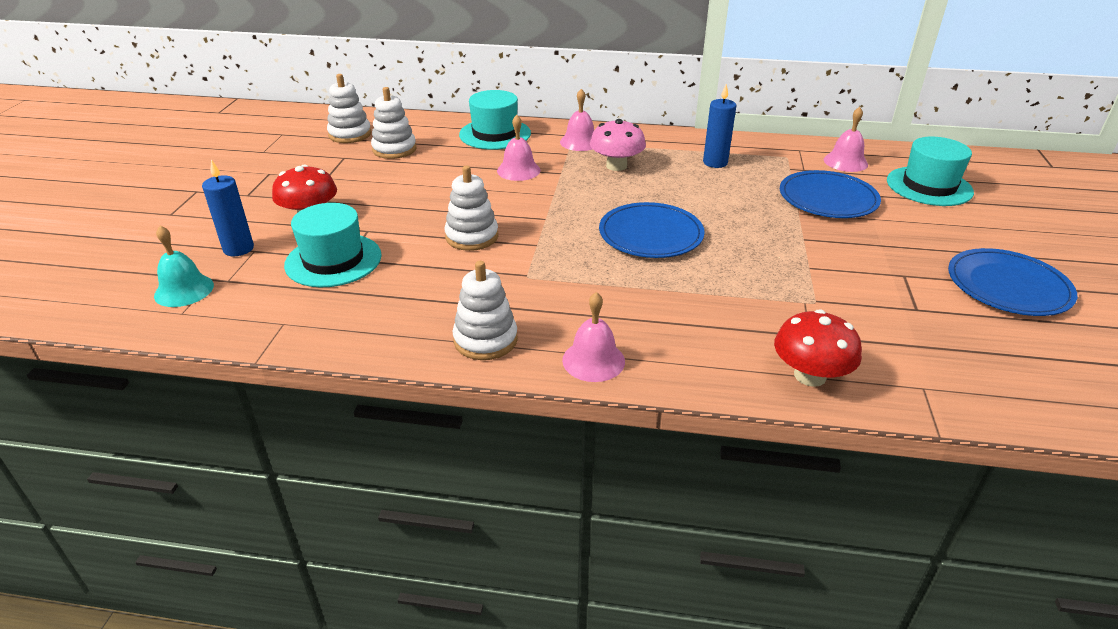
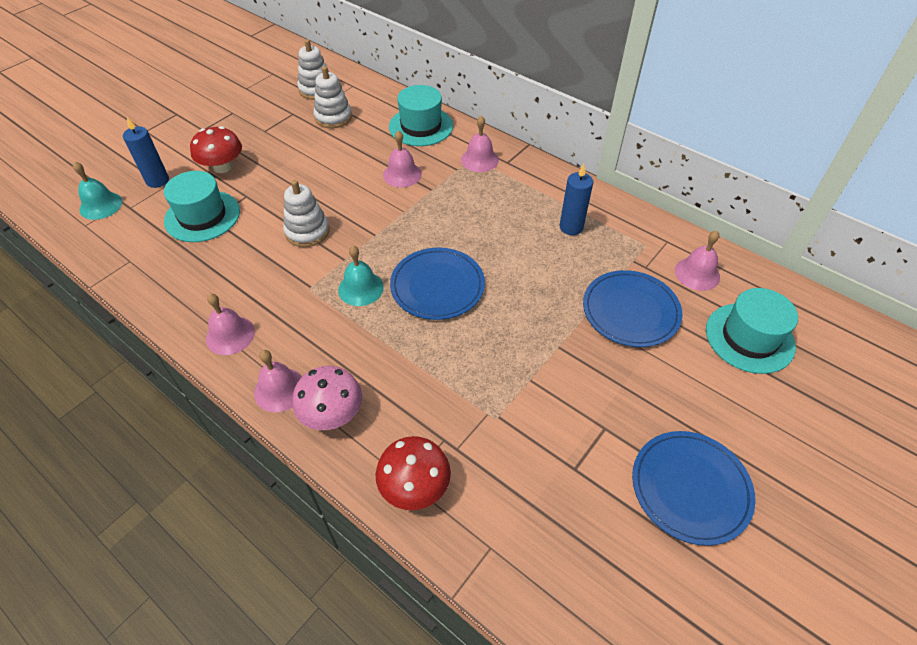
camera: 30 degrees right, 15 degrees up
white stacking toy [452,261,518,360] -> pink bell [206,294,255,355]
pink mushroom [590,119,646,171] -> pink mushroom moved to [292,366,362,430]
none -> turquoise bell [338,246,384,306]

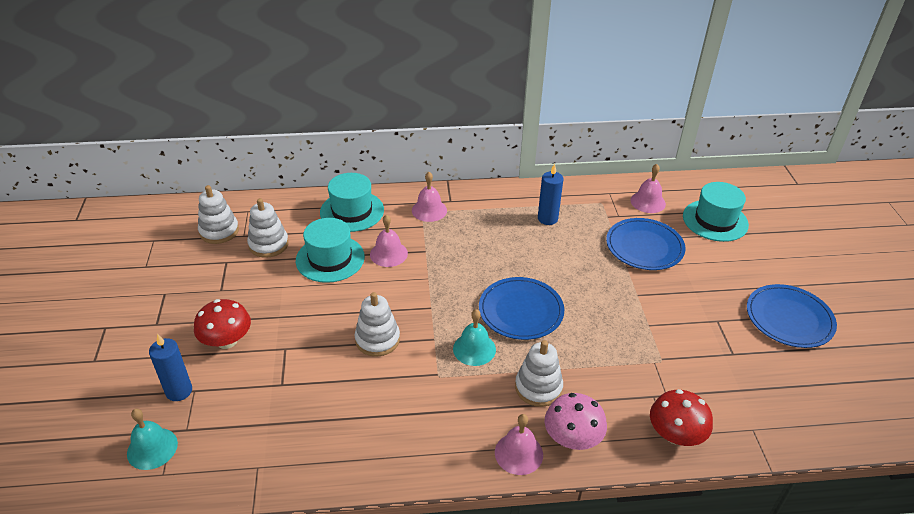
camera: 45 degrees left, 10 degrees down
turquoise hat [164,171,240,242] -> turquoise hat moved to [296,218,365,283]
pink bell [206,294,255,355] -> none
none -> white stacking toy [515,340,563,407]

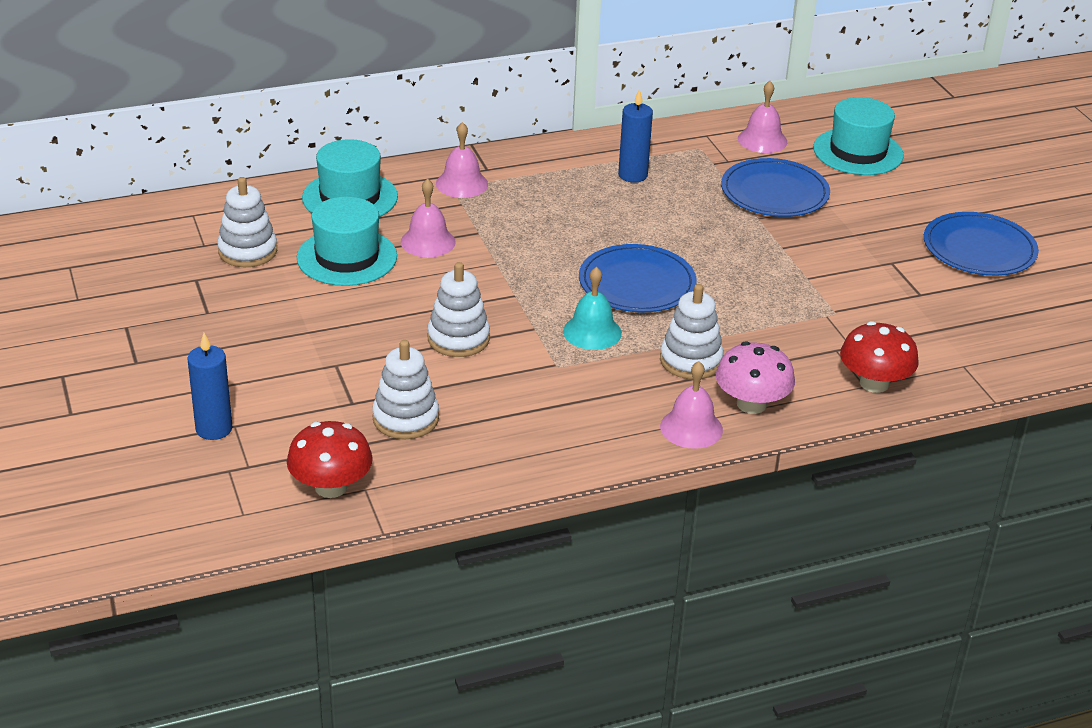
camera: 15 degrees left, 5 degrees down
turquoise bell [127,409,178,470] -> none
red mushroom [194,299,251,349] -> red mushroom moved to [287,421,373,498]
white stacking toy [198,185,239,244] -> white stacking toy moved to [372,340,439,439]

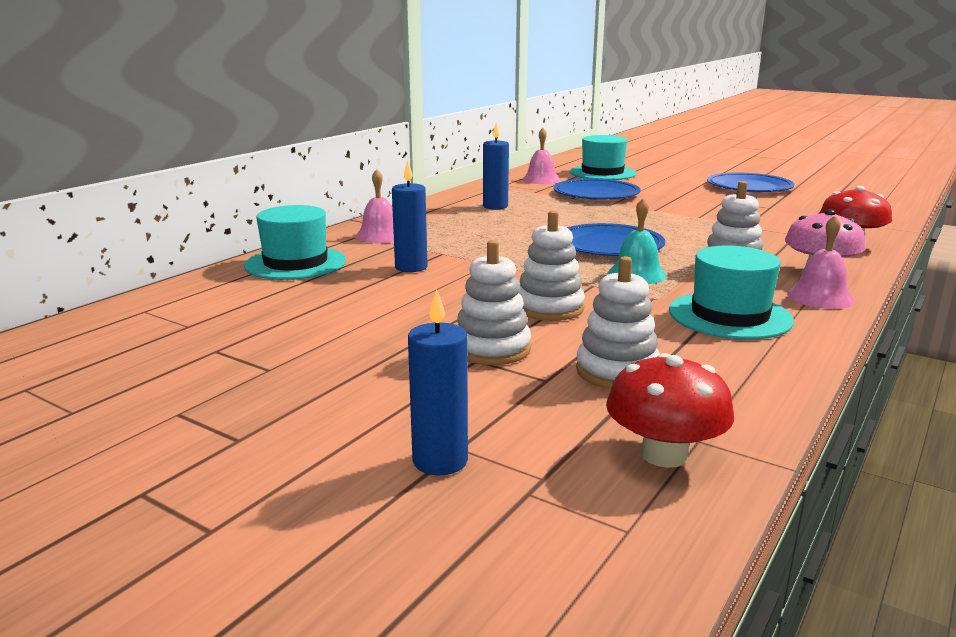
camera: 35 degrees left, 15 degrees down
white stacking toy [217,177,277,267] -> white stacking toy moved to [457,240,531,365]
turquoise hat [297,197,397,286] -> turquoise hat moved to [669,245,794,340]
pink bell [401,178,456,257] -> blue candle [392,161,427,272]

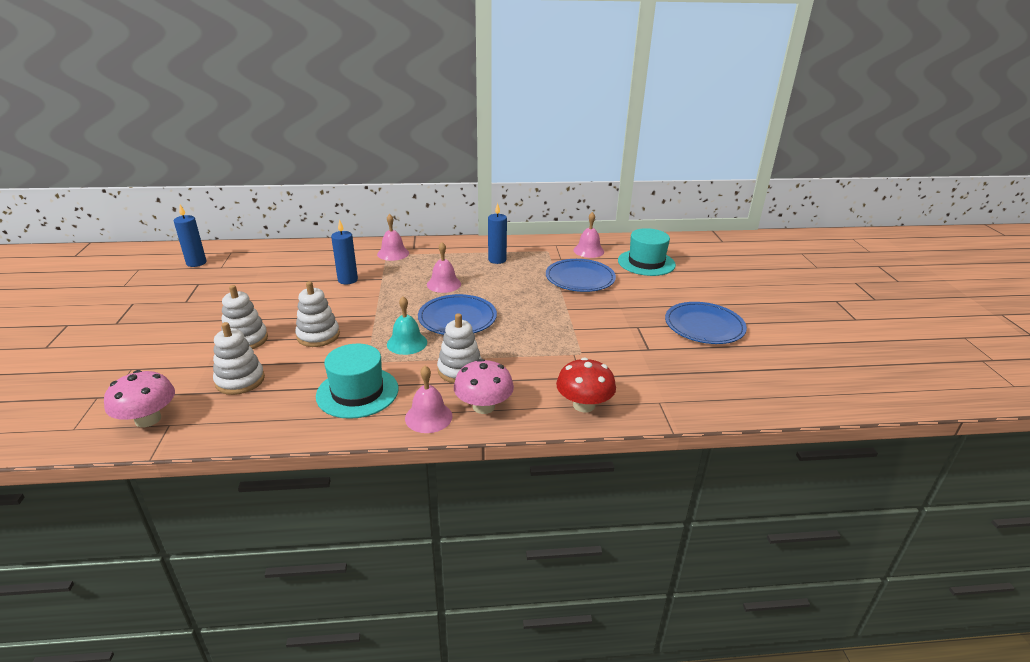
camera: 50 degrees right, 10 degrees up
turquoise hat [244,205,346,280] -> none
blue candle [408,289,468,475] -> blue candle moved to [174,205,206,267]
red mushroom [606,353,734,468] -> pink mushroom [104,370,175,427]
none -> pink bell [427,242,461,293]

